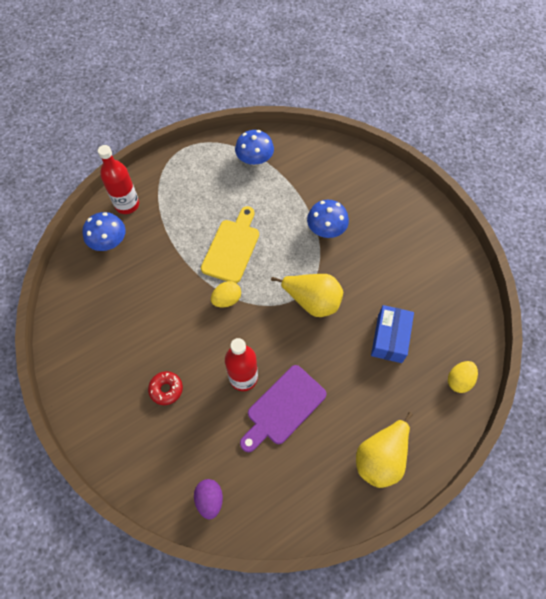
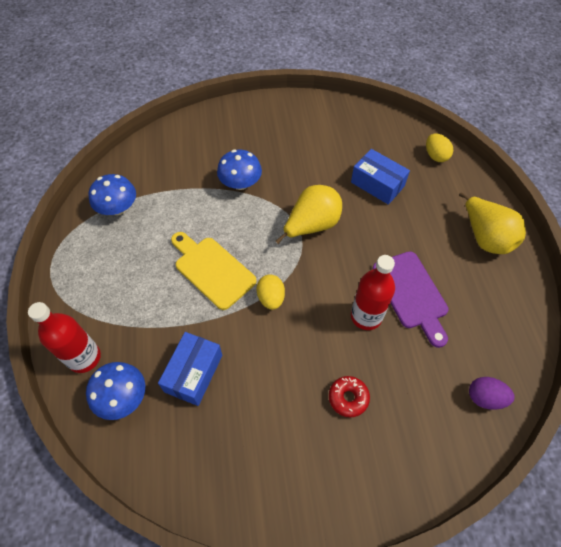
camera: 65 degrees left, 5 degrees down
none -> blue box [158,332,222,406]

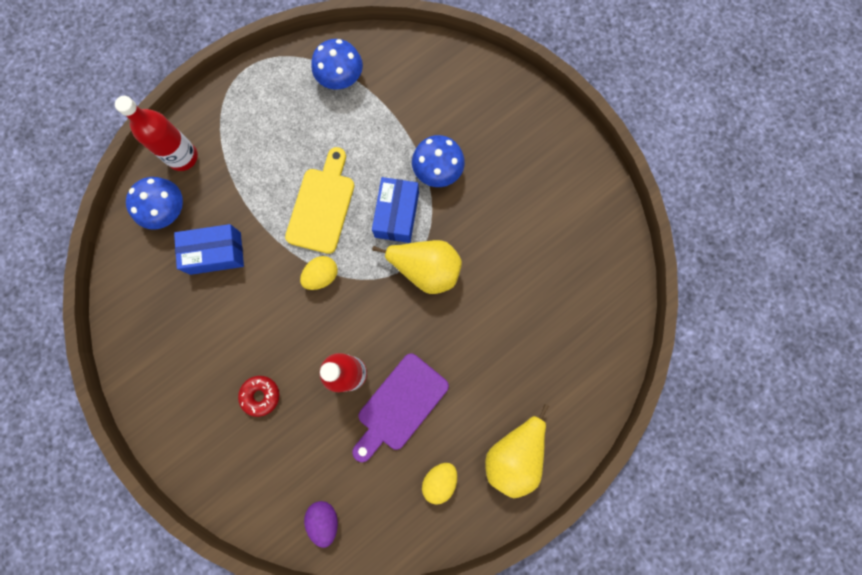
camera: 60 degrees right, 20 degrees up
blue box [351,149,410,205] -> blue box moved to [372,177,419,243]
yellow egg [426,134,453,162] -> yellow egg moved to [422,463,457,505]

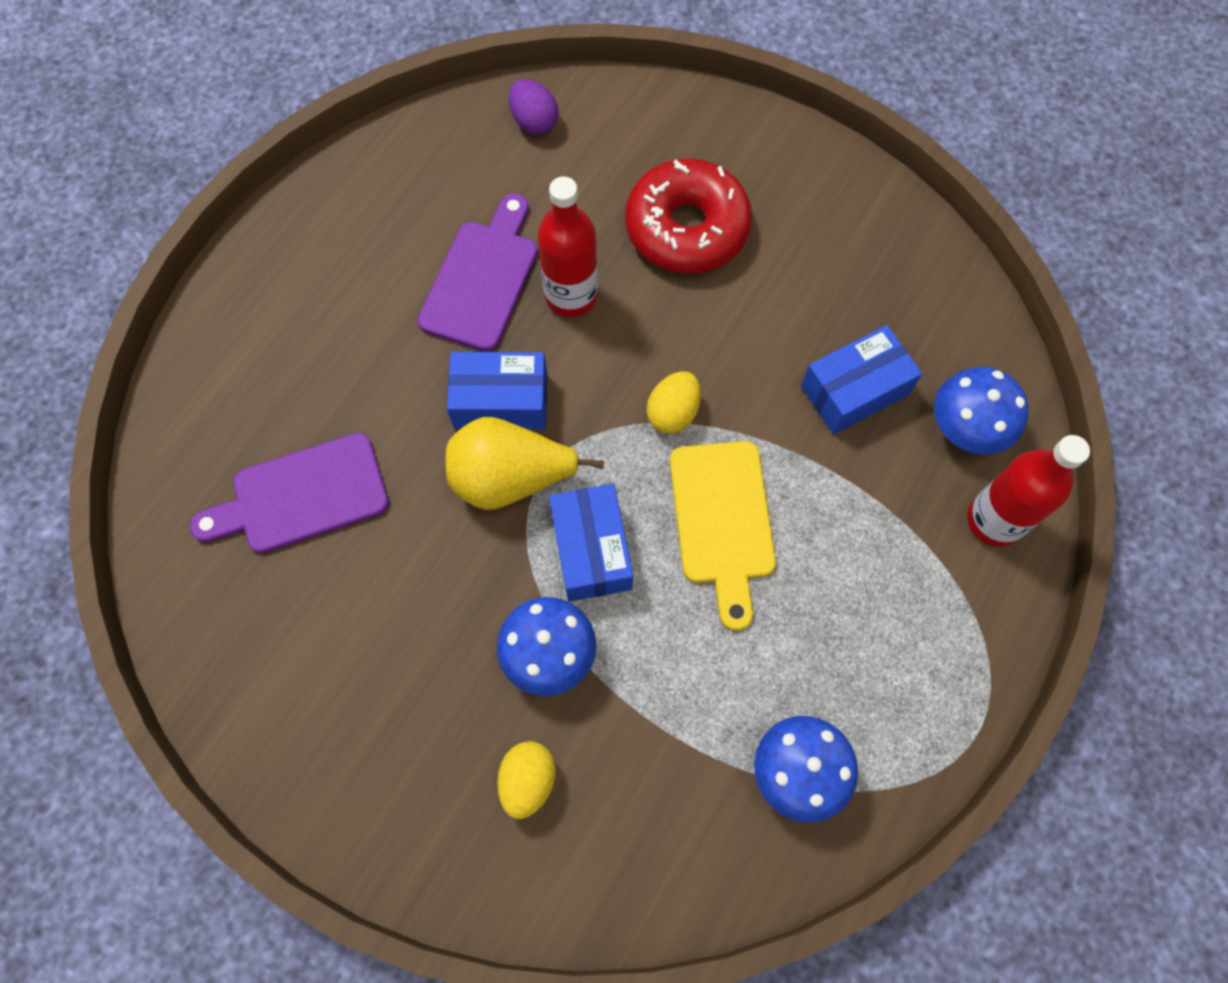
camera: 160 degrees right, 10 degrees down
red donut [238,376,279,417] -> red donut [625,158,752,274], size x2.06
yellow egg [422,463,457,505] -> yellow egg moved to [497,741,556,819]
yellow pear [485,404,549,498] -> none
none -> purple cutting board [190,433,389,553]
none -> blue box [447,352,547,429]

